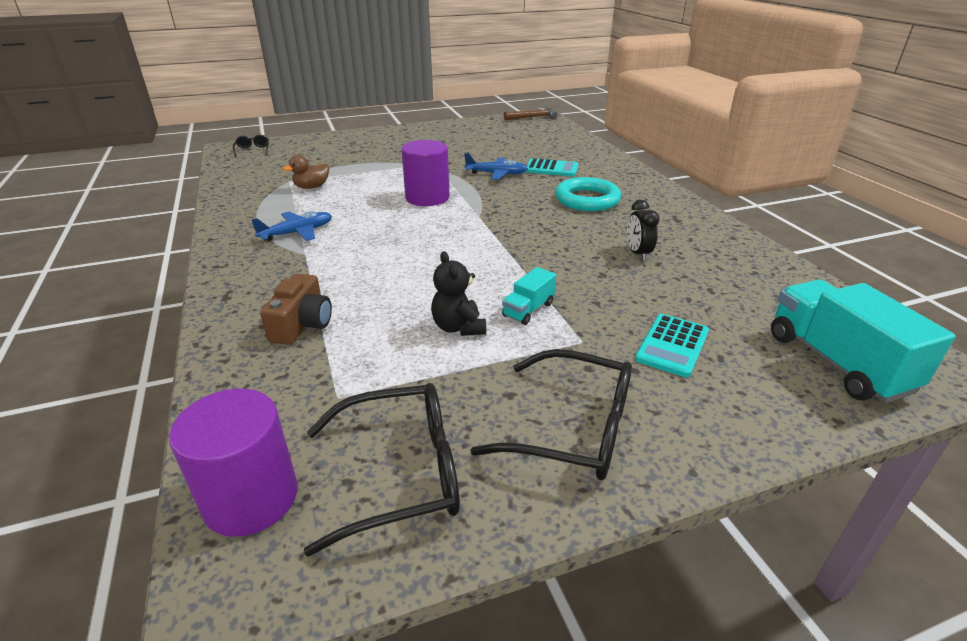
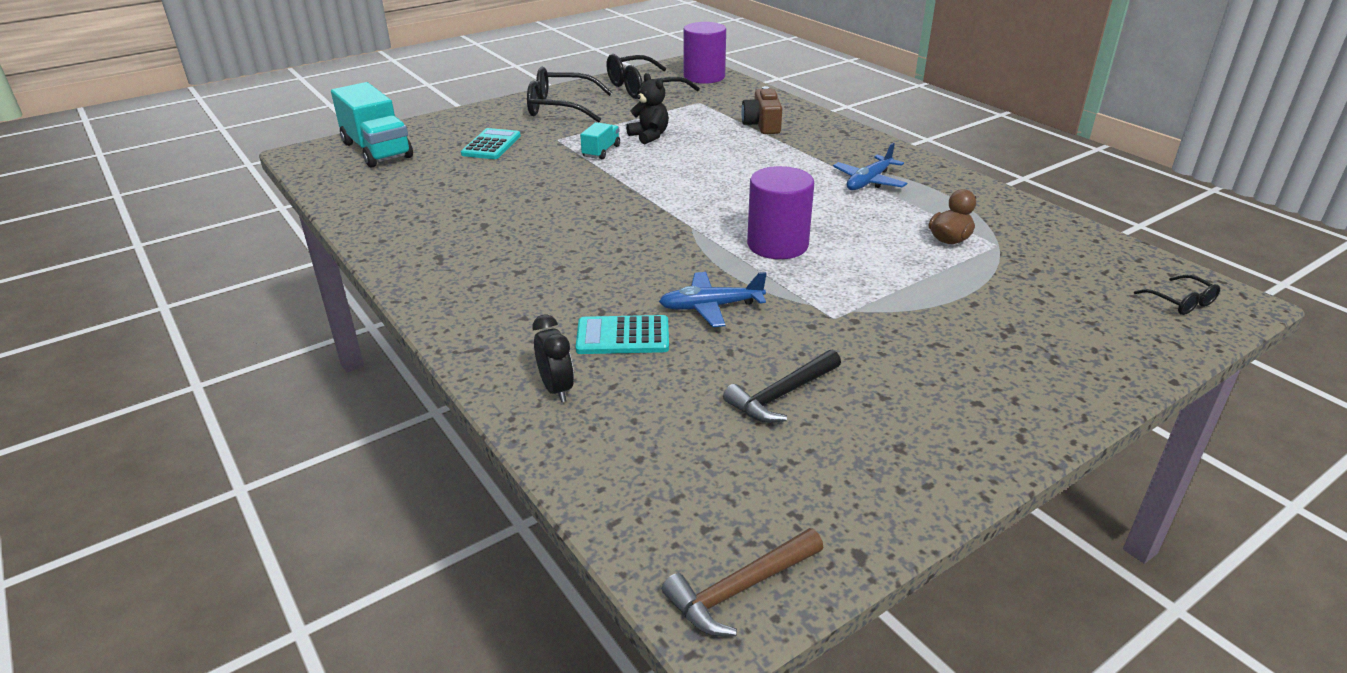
camera: 165 degrees right, 0 degrees up
turquoise ring [555,177,621,211] -> none
black clock [627,200,660,261] -> black clock moved to [532,315,574,402]
none -> black hammer [723,350,841,423]

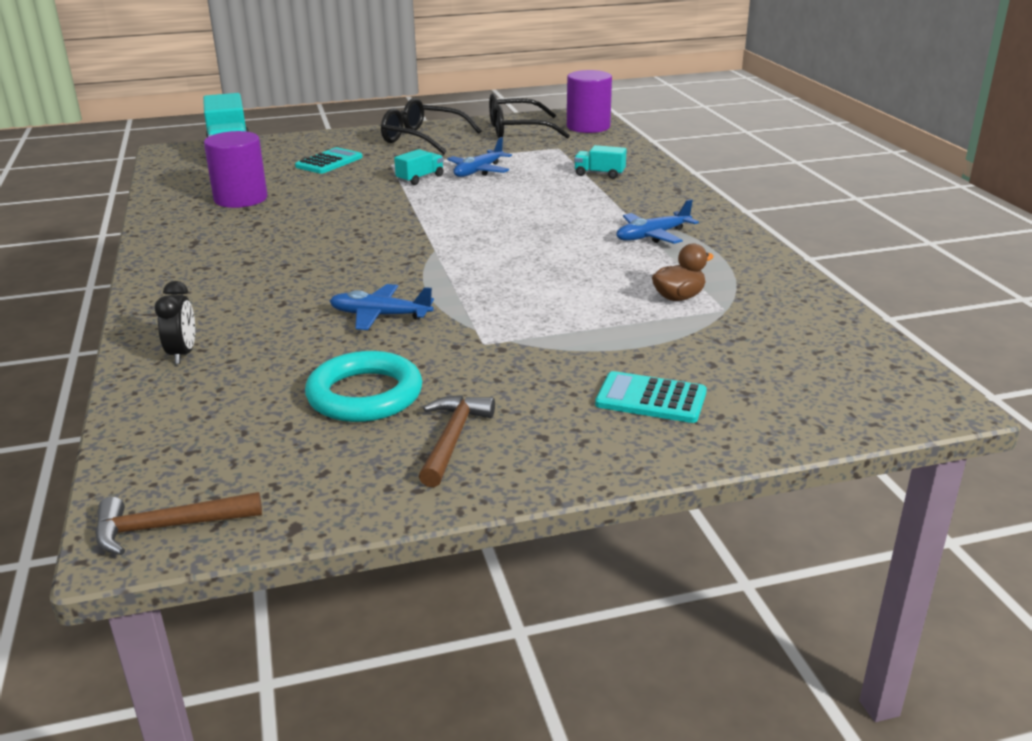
camera: 20 degrees right, 5 degrees down
turquoise calculator [576,315,669,354] -> turquoise calculator moved to [595,371,707,423]
black teddy bear [626,73,669,144] -> blue plane [447,137,512,177]
black hammer [723,350,841,423] -> turquoise ring [305,351,422,422]
brown camera [741,86,782,134] -> turquoise truck [574,145,627,179]
purple cylinder [747,166,814,259] -> purple cylinder moved to [204,131,268,208]
black glasses [1134,275,1220,315] -> none
none -> brown hammer [419,395,495,487]

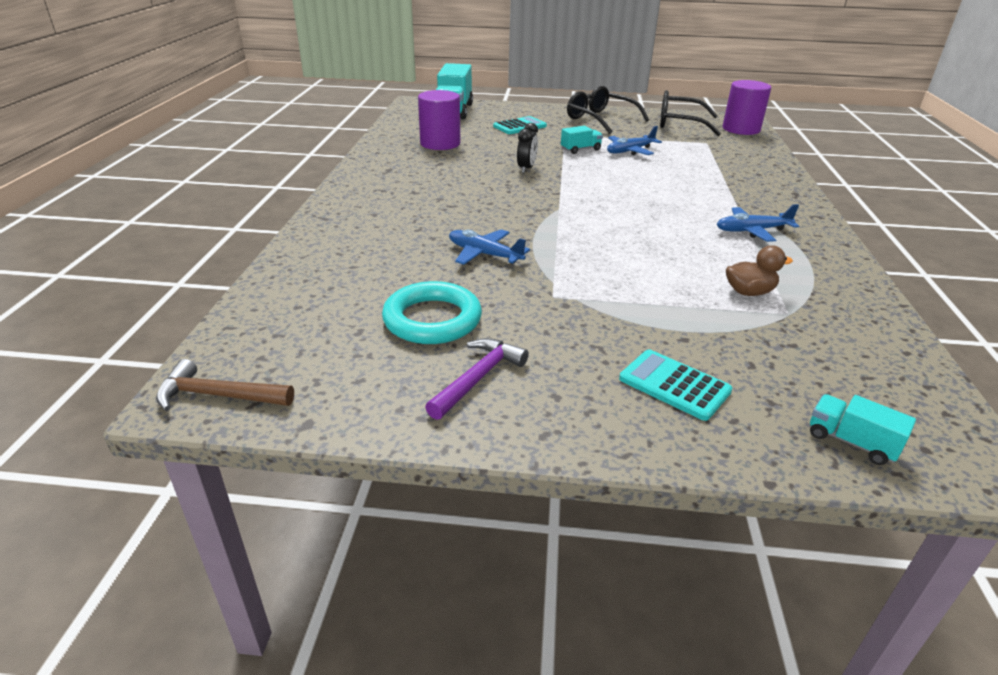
camera: 20 degrees right, 5 degrees up
black clock [155,281,195,364] -> black clock moved to [517,123,538,173]
brown hammer [419,395,495,487] -> purple hammer [425,338,529,420]
turquoise truck [574,145,627,179] -> turquoise truck moved to [810,394,916,465]

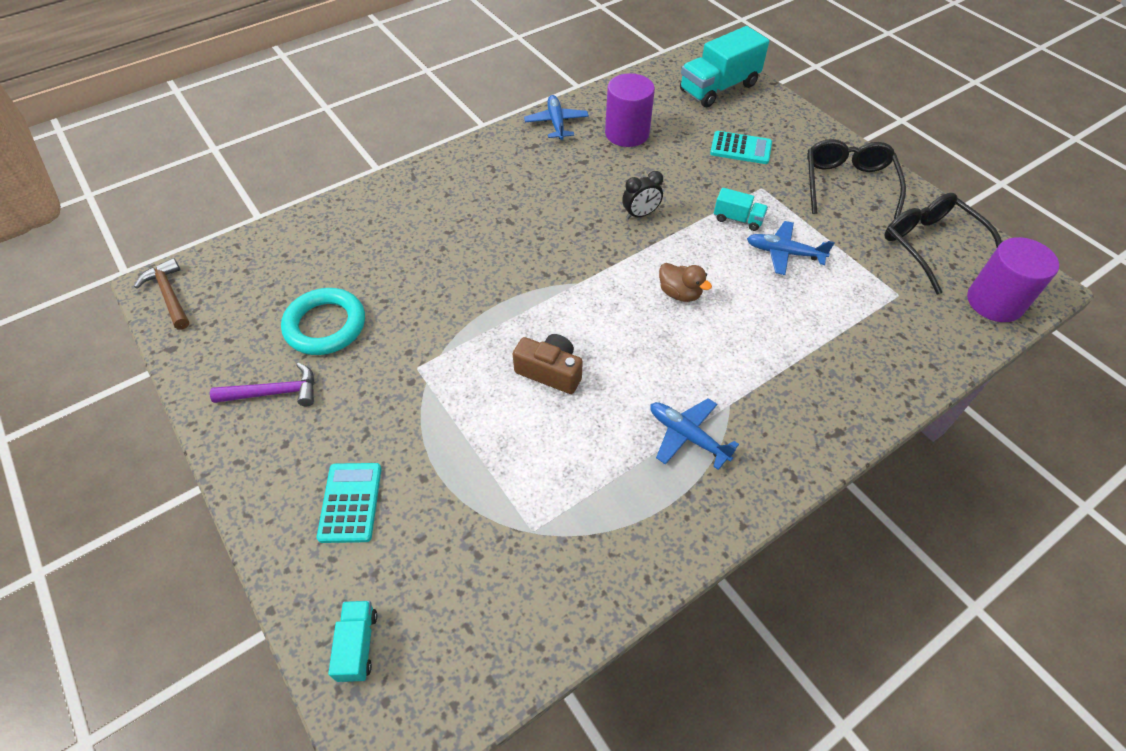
camera: 50 degrees right, 20 degrees up
blue plane [449,229,530,265] -> blue plane moved to [524,95,589,140]
brown duck [726,245,793,296] -> brown duck moved to [659,263,712,302]
none -> brown camera [513,334,583,394]

